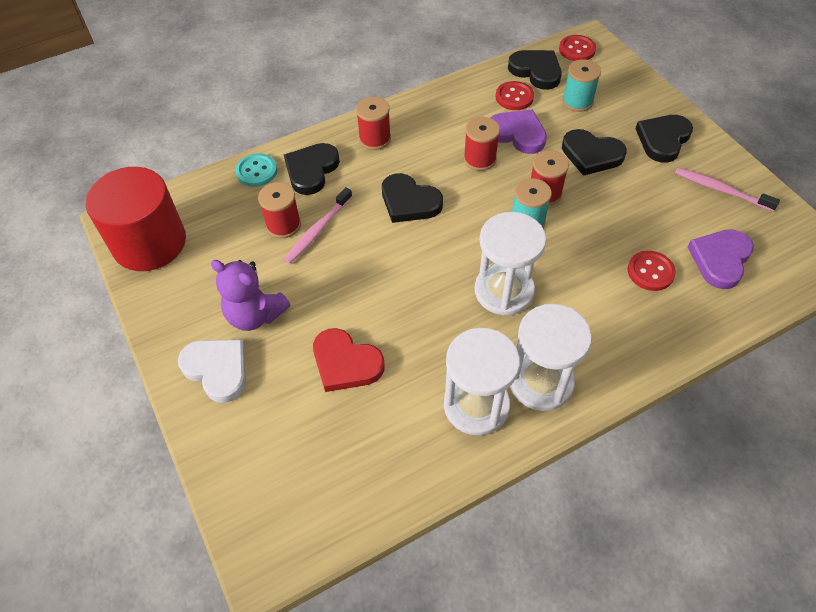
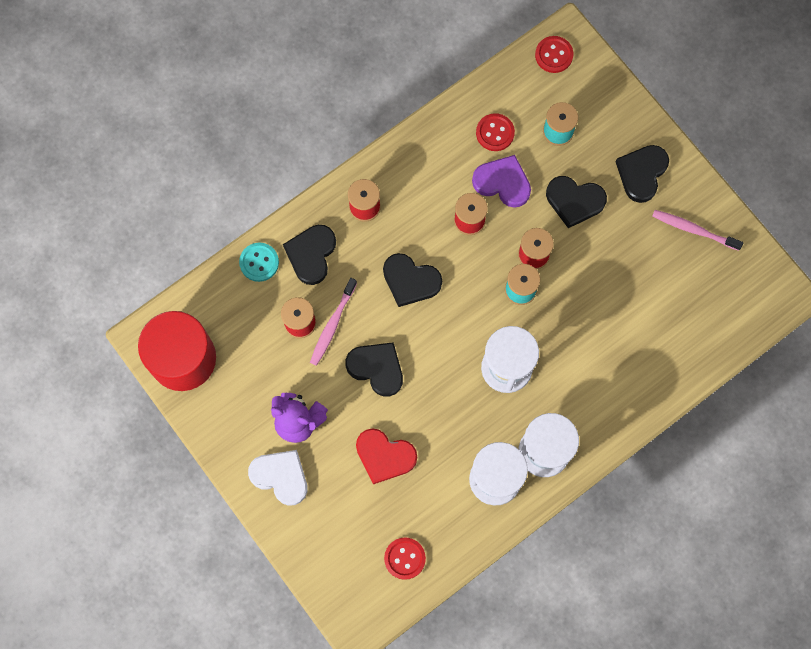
camera: 10 degrees left, 20 degrees up
black heart [508,50,562,90] -> black heart moved to [345,342,403,397]
red button [628,251,676,291] -> red button moved to [384,537,426,580]
purple heart [688,229,754,289] -> none

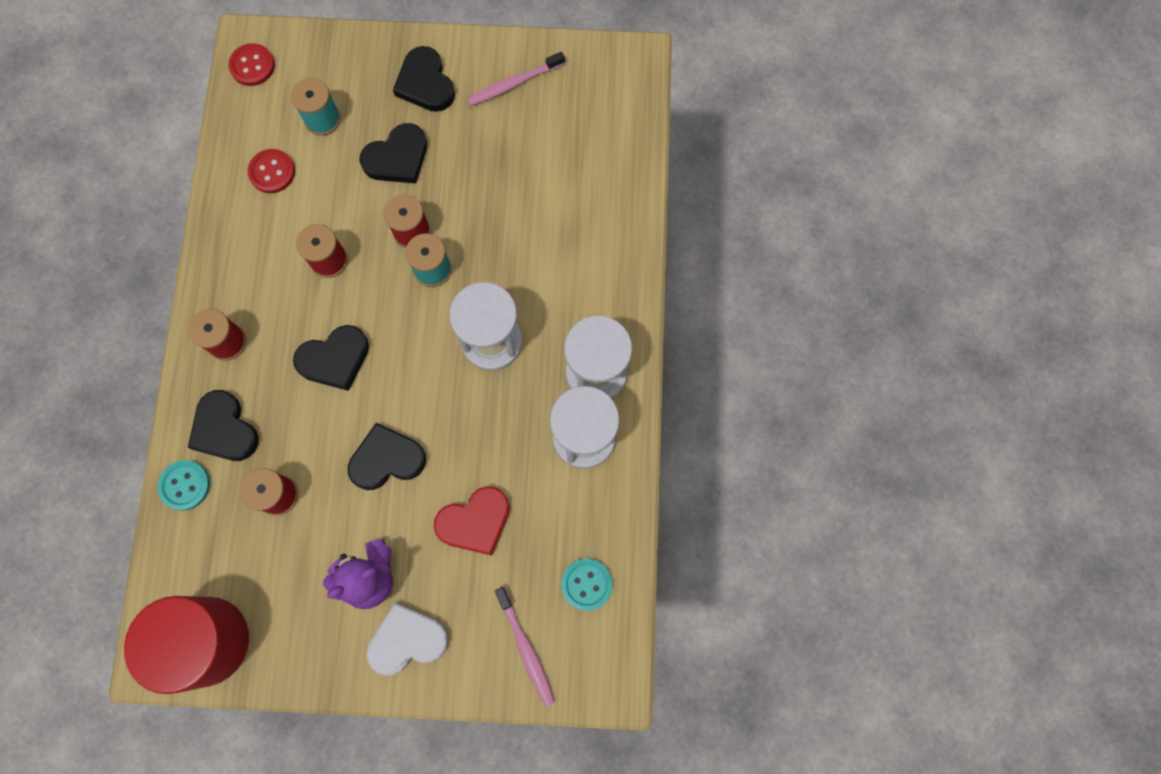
camera: 50 degrees left, 0 degrees up
pink toothbrush [310,278,357,366] -> pink toothbrush moved to [495,587,555,707]
red button [384,537,426,580] -> turquoise button [561,559,612,611]
purple heart [472,155,531,208] -> none

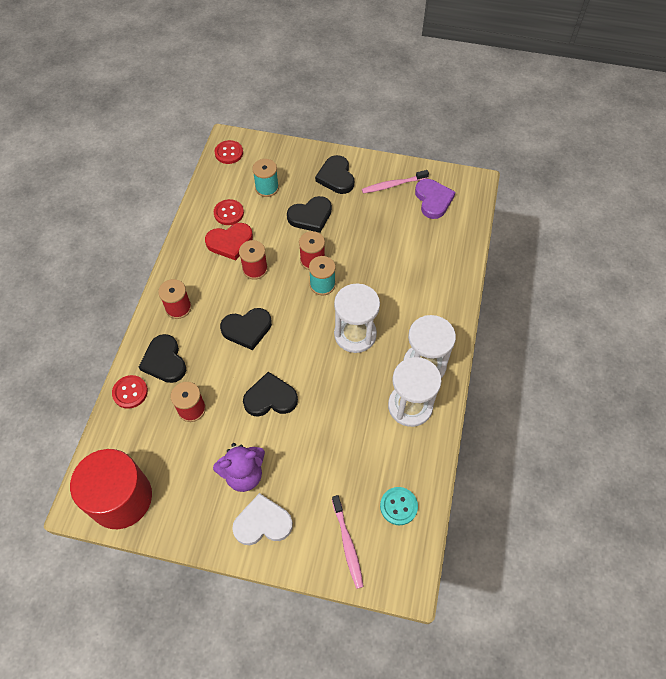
camera: 10 degrees right, 15 degrees down
turquoise button [158,460,210,511] -> red button [112,375,148,409]
red heart [434,486,510,556] -> red heart moved to [205,223,253,260]
none -> purple heart [415,179,455,219]

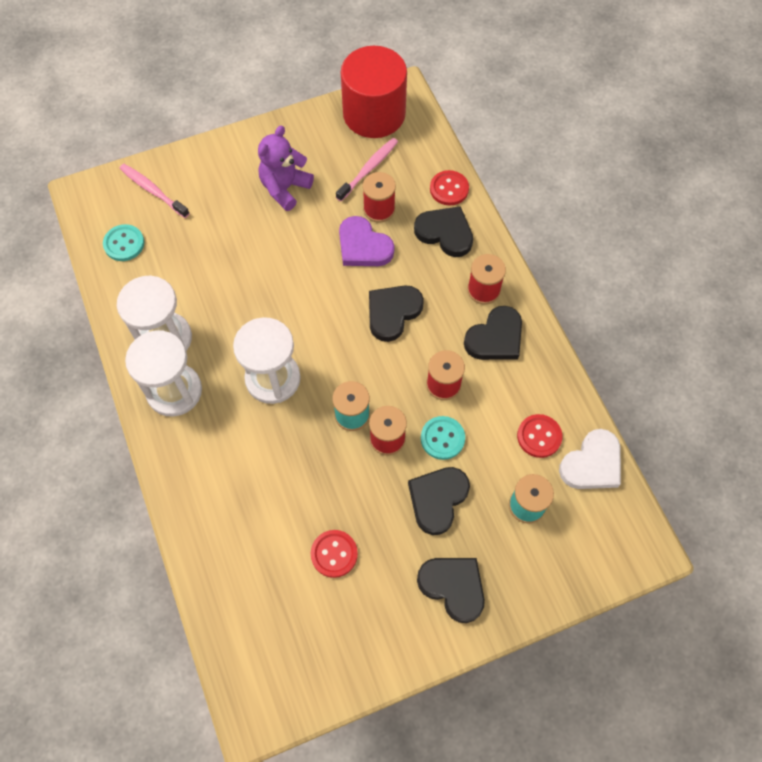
camera: 145 degrees right, 5 degrees up
red heart [205,223,253,260] -> none
red button [214,140,243,164] -> red button moved to [311,530,358,578]
white heart [232,493,293,545] -> white heart moved to [559,429,621,489]
black heart [243,372,298,417] -> black heart moved to [464,306,522,360]
pink toothbrush [362,170,429,194] -> pink toothbrush moved to [336,138,398,201]
purple heart [415,179,455,219] -> purple heart moved to [339,216,394,266]
none -> turquoise button [421,416,465,460]

